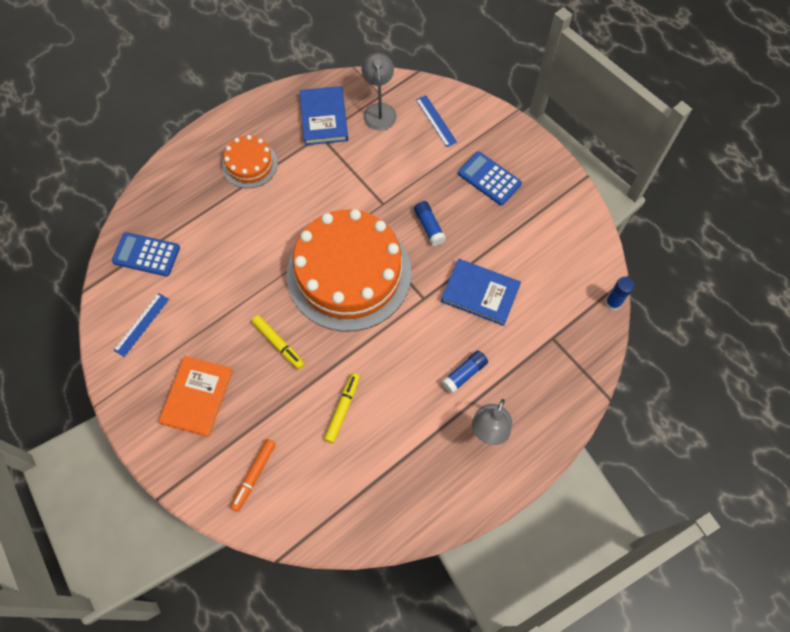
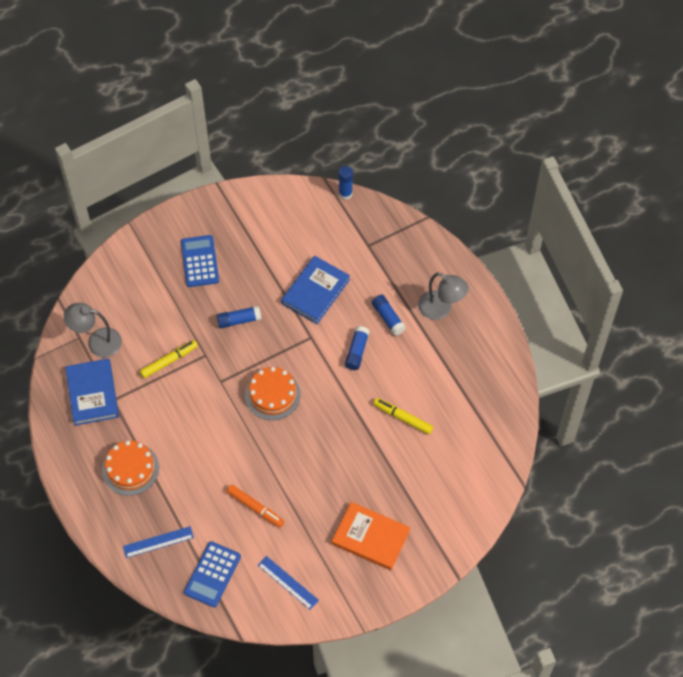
camera: 80 degrees left, 5 degrees down
orange marker [230,439,276,512] -> orange marker moved to [227,485,284,527]
yellow marker [252,315,304,369] -> yellow marker moved to [140,340,198,378]
orange cake [287,209,411,331] -> orange cake [245,367,301,420], size x0.47
blue book [300,86,348,145] -> blue book turned 75 degrees clockwise [65,358,119,426]
blue ruler [416,95,457,147] -> blue ruler moved to [123,526,194,558]
blue calculator [458,151,522,205] -> blue calculator turned 120 degrees clockwise [181,235,219,287]
none -> blue glue stick [345,326,369,370]

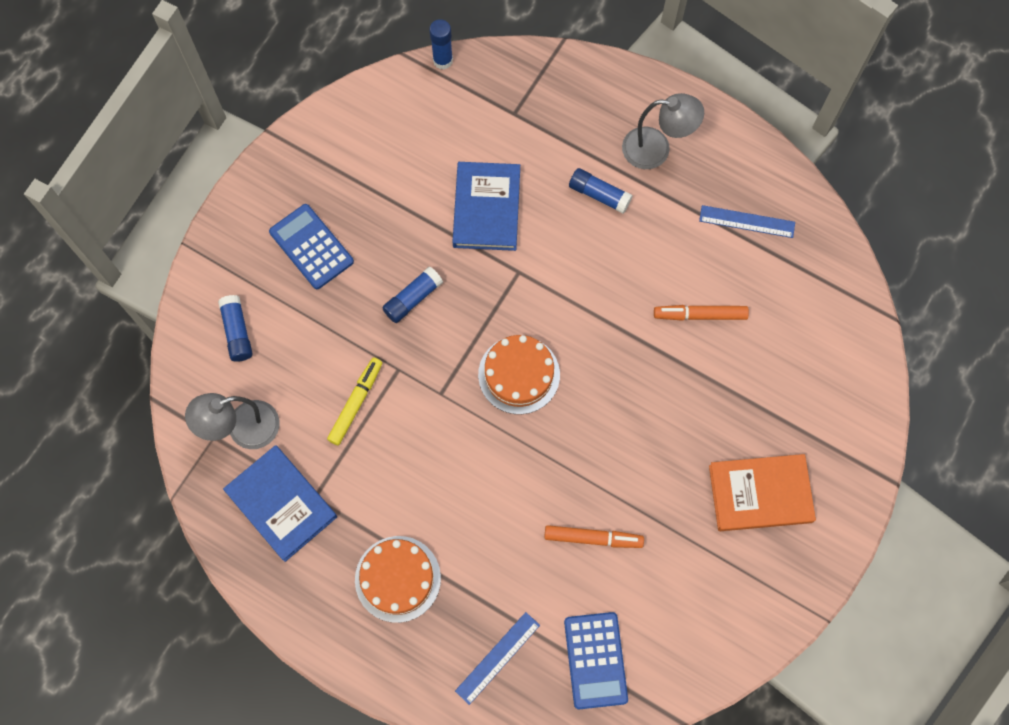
camera: 30 degrees left, 10 degrees up
blue ruler [258,556,319,610] -> blue ruler moved to [699,205,795,238]
blue glue stick [345,326,369,370] -> blue glue stick moved to [218,295,253,362]
yellow marker [373,398,433,434] -> orange marker [654,305,749,321]

